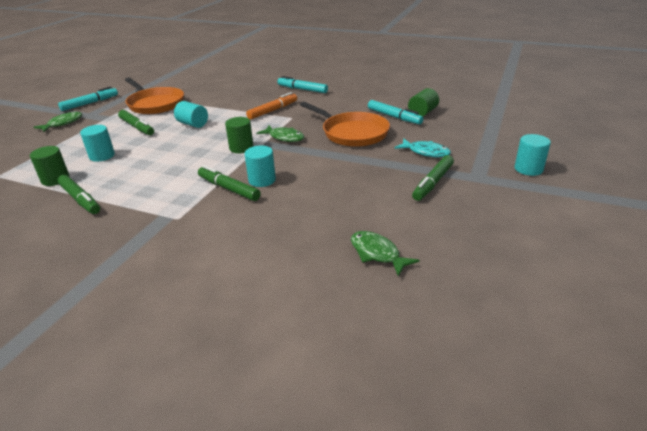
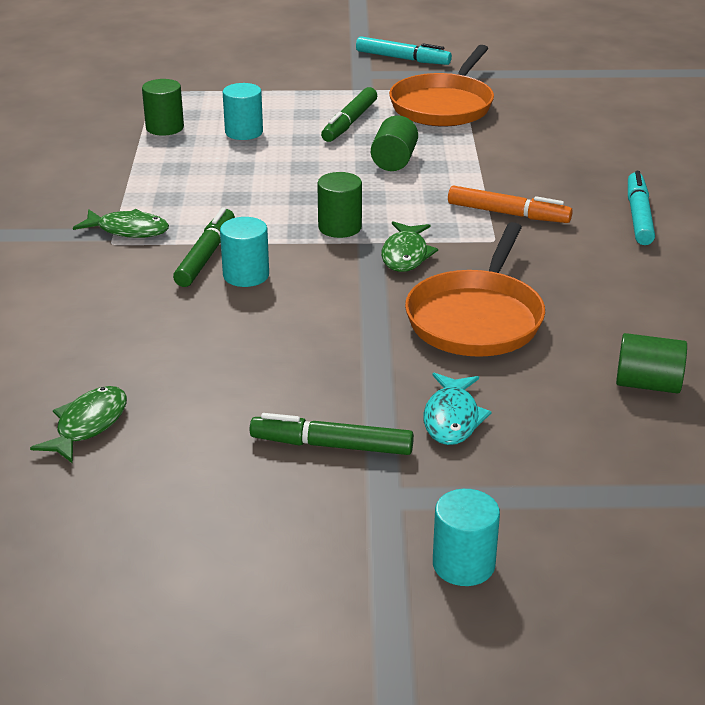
camera: 65 degrees right, 0 degrees up
green fish [34,111,82,132] -> green fish moved to [73,209,169,238]
green marker [57,175,100,214] -> none
turquoise cylinder [174,101,208,128] -> green cylinder [371,115,418,171]
turquoise marker [368,100,423,124] -> none

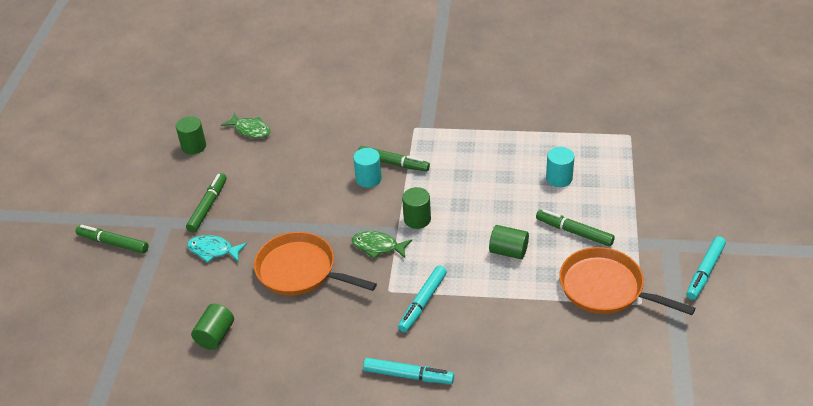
camera: 100 degrees right, 10 degrees up
green fish [73,209,169,238] -> none
green cylinder [142,79,184,136] -> green cylinder moved to [176,116,206,155]
turquoise cylinder [433,489,500,586] -> green marker [75,225,148,254]
orange marker [448,186,573,223] -> turquoise marker [398,265,447,332]

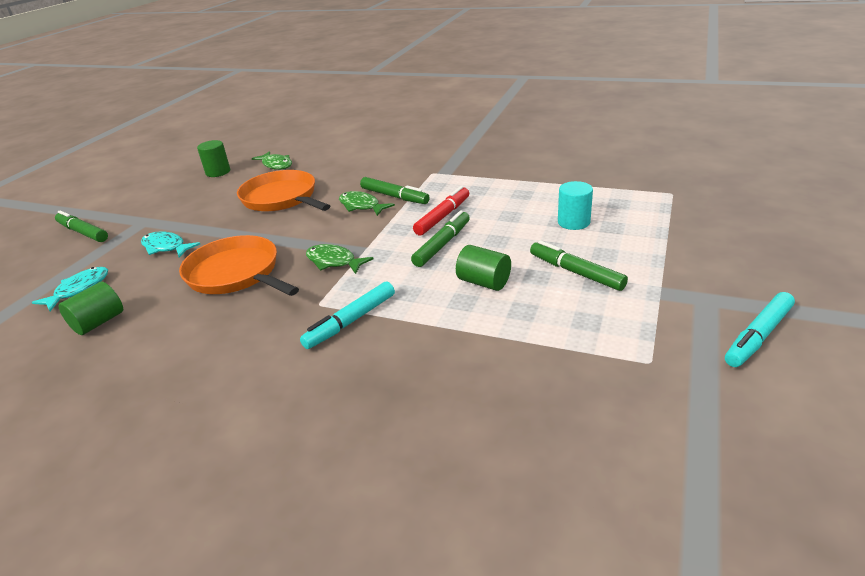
camera: 15 degrees right, 10 degrees down
green marker [186,173,227,232] -> green marker moved to [411,211,470,267]
turquoise cylinder [353,148,382,188] -> green fish [339,191,395,216]
turquoise marker [363,358,454,384] -> none
green cylinder [402,187,431,229] -> none
orange pan [559,247,695,315] -> orange pan moved to [237,170,330,212]
none -> turquoise fish [32,267,108,311]
none -> red marker [413,186,469,235]

